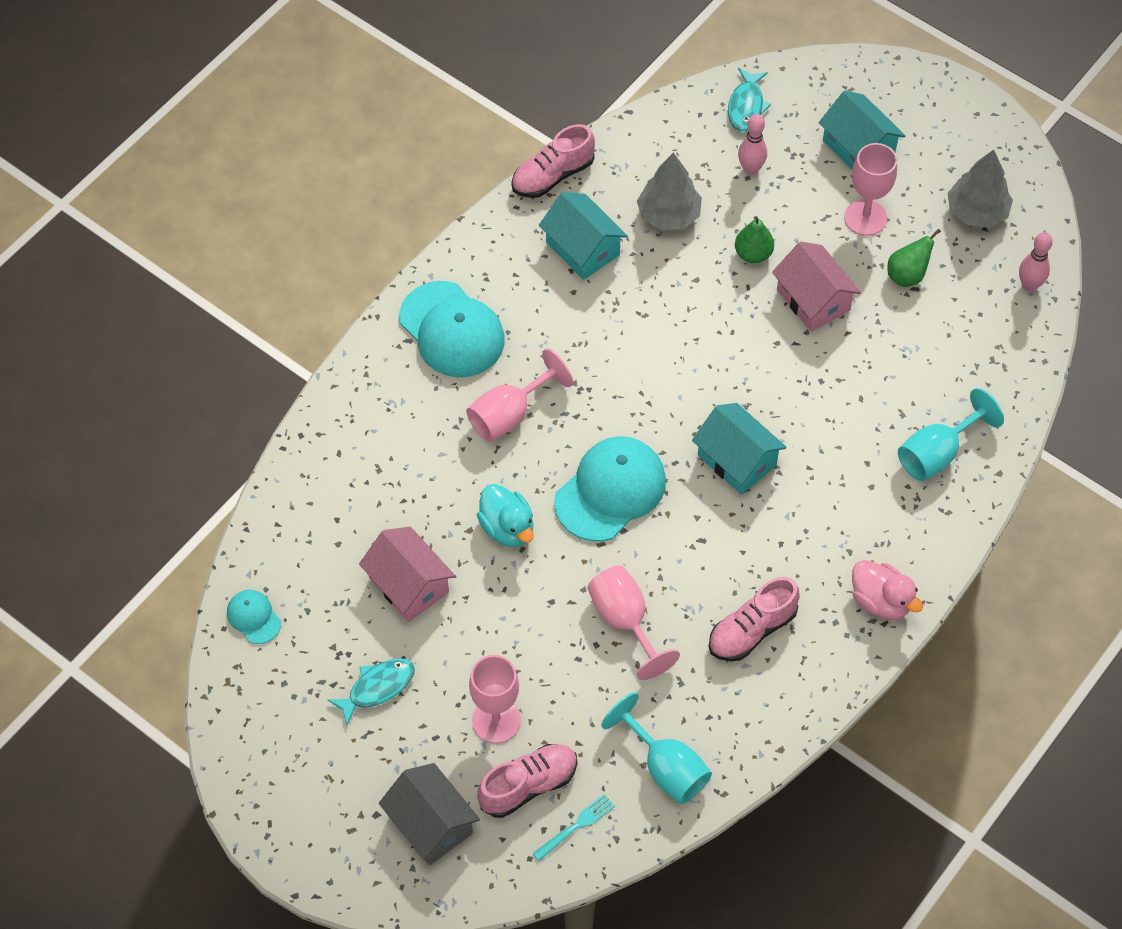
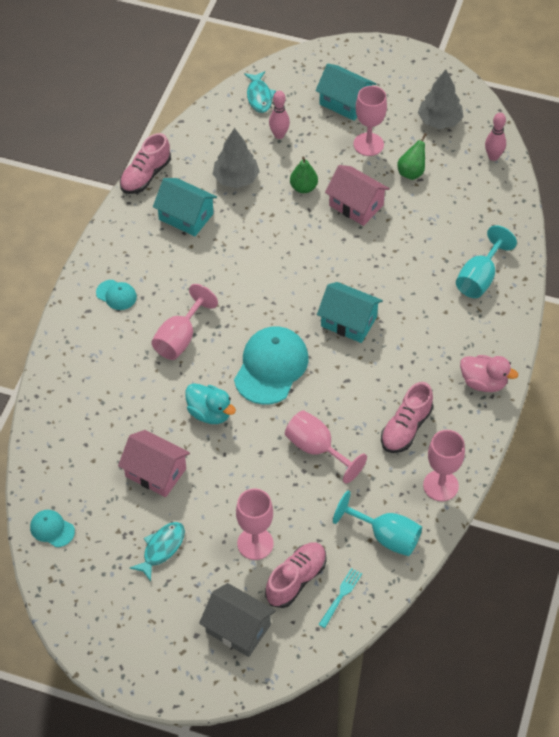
camera: 20 degrees left, 5 degrees down
turquoise cap [399,281,505,377] -> turquoise cap [96,280,137,310], size x0.49
none -> pink goblet [423,430,465,501]

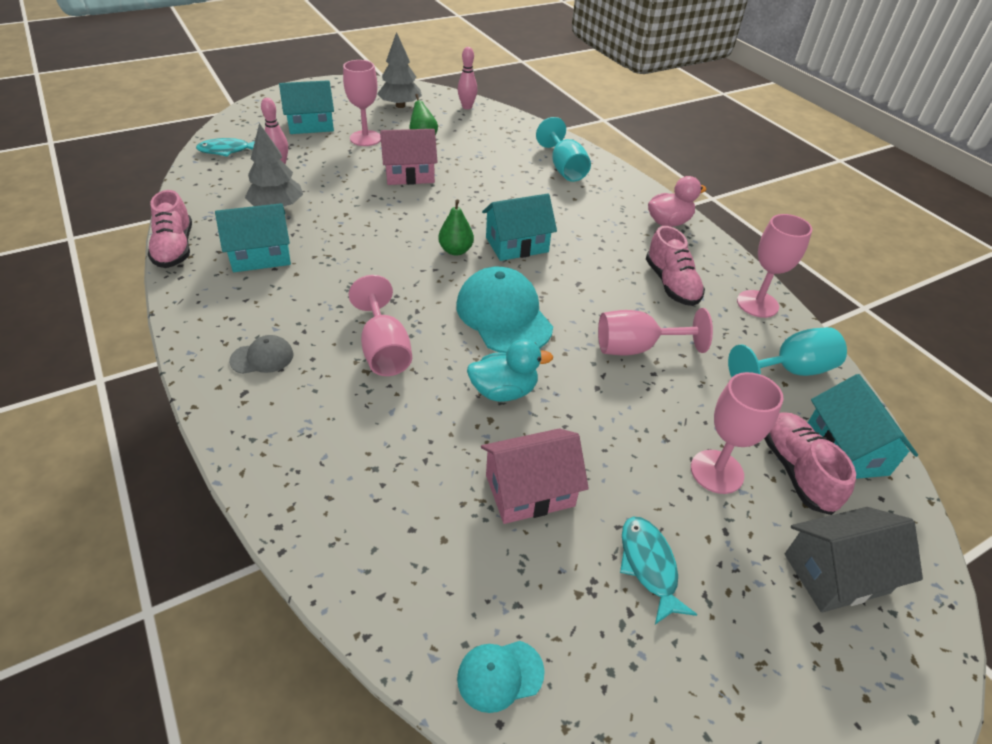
camera: 50 degrees left, 10 degrees down
turquoise cap [96,280,137,310] -> grey cap [229,335,294,374]
turquoise fish [244,71,276,113] -> turquoise fish turned 135 degrees clockwise [196,138,255,157]
green pear [290,157,318,193] -> green pear moved to [438,199,474,256]
turquoise fork [318,568,362,628] -> turquoise house [808,374,918,479]

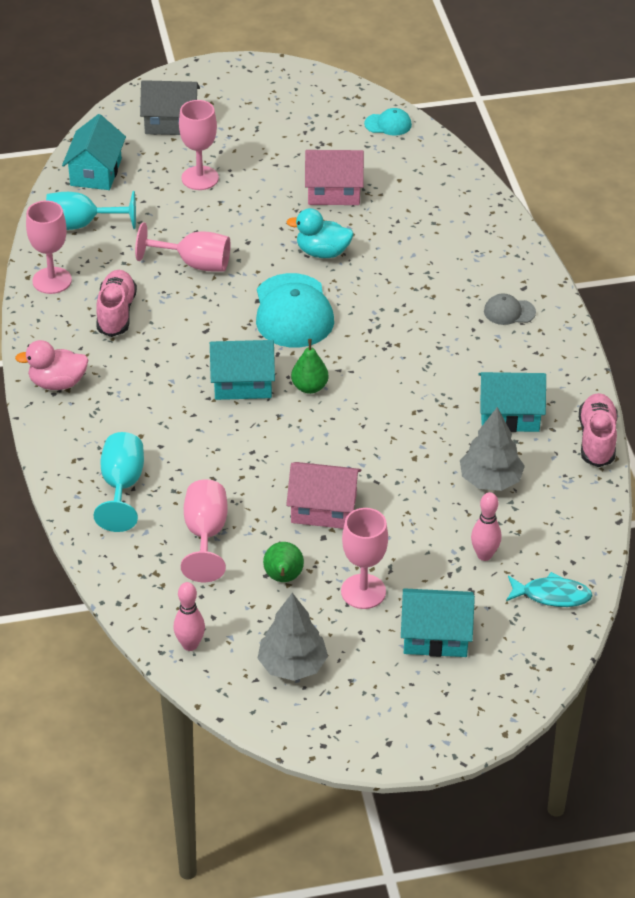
camera: 160 degrees left, 0 degrees up
pink goblet [349,275,412,376] -> pink goblet moved to [181,479,228,582]
turquoise fish [620,517,697,624] -> none
pink shoe [764,412,856,515] -> none

